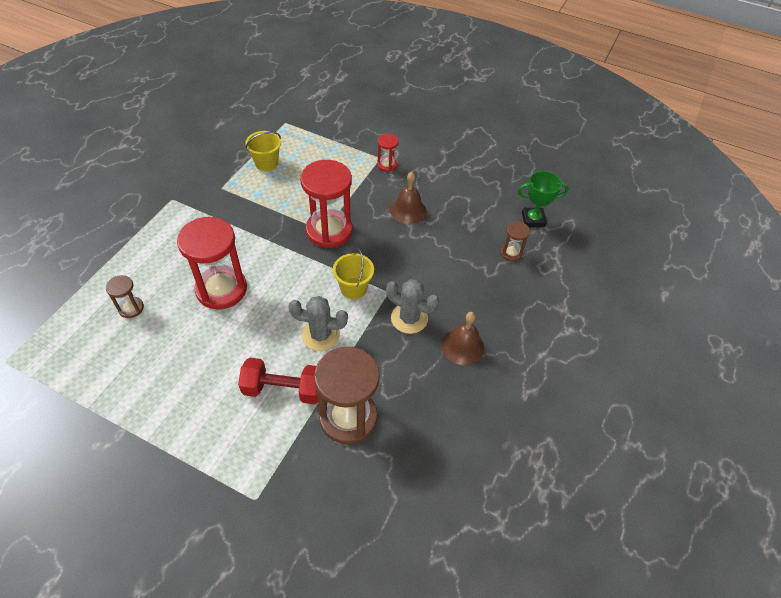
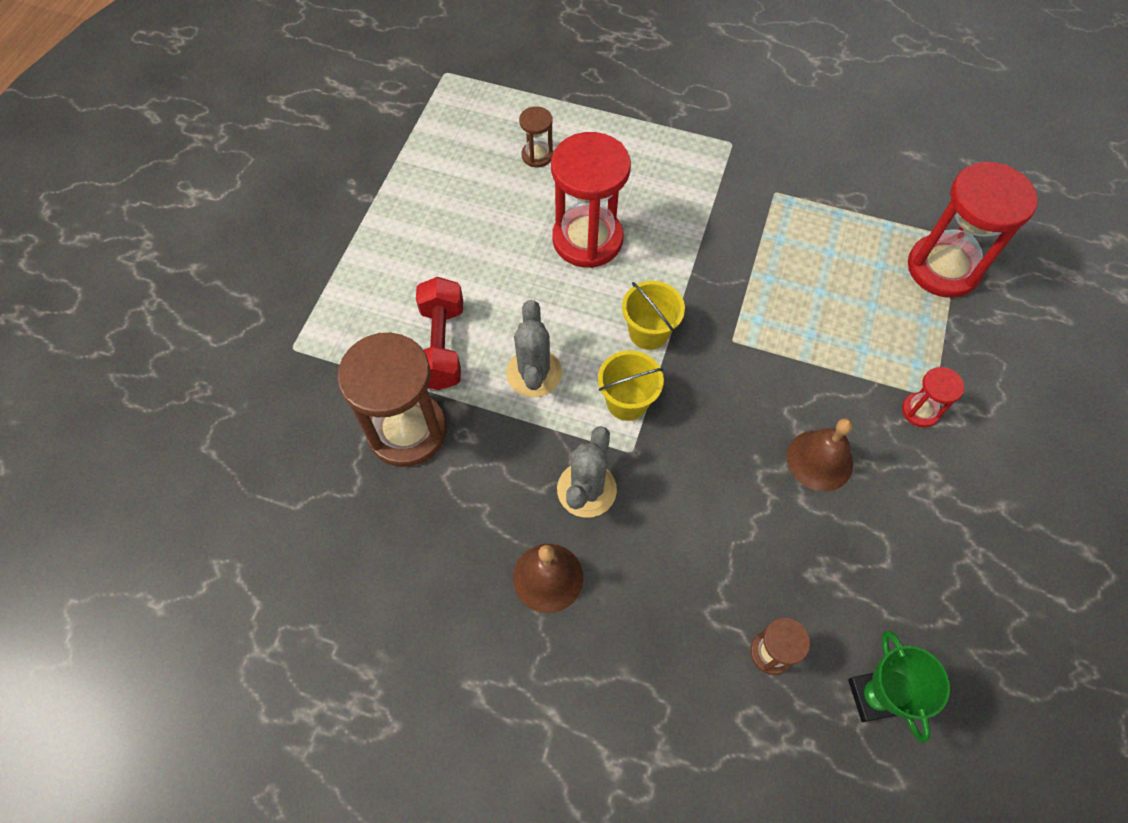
camera: 85 degrees right, 10 degrees up
yellow bucket [245,131,281,171] -> yellow bucket moved to [622,281,685,350]
red hourglass [300,160,352,248] -> red hourglass moved to [908,162,1038,298]

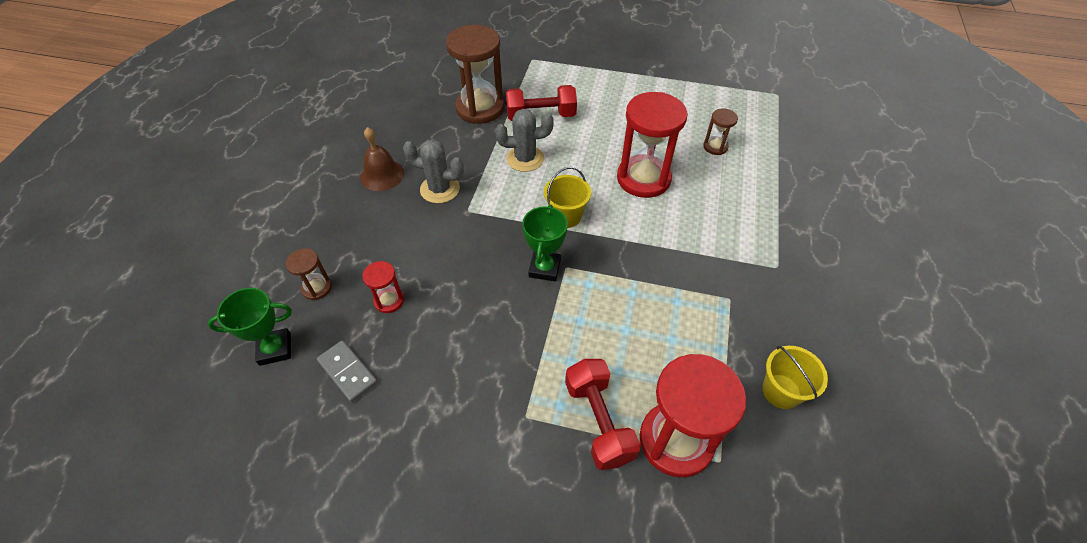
camera: 85 degrees right, 10 degrees down
yellow bucket [598,350,664,421] -> yellow bucket moved to [762,346,828,409]
brown bell [787,418,853,491] -> none
red hourglass [902,367,964,428] -> red hourglass moved to [363,261,404,313]
none -> grey domino [317,340,378,402]
none -> green trophy [522,205,568,281]
none -> red dumbbell [565,359,641,470]

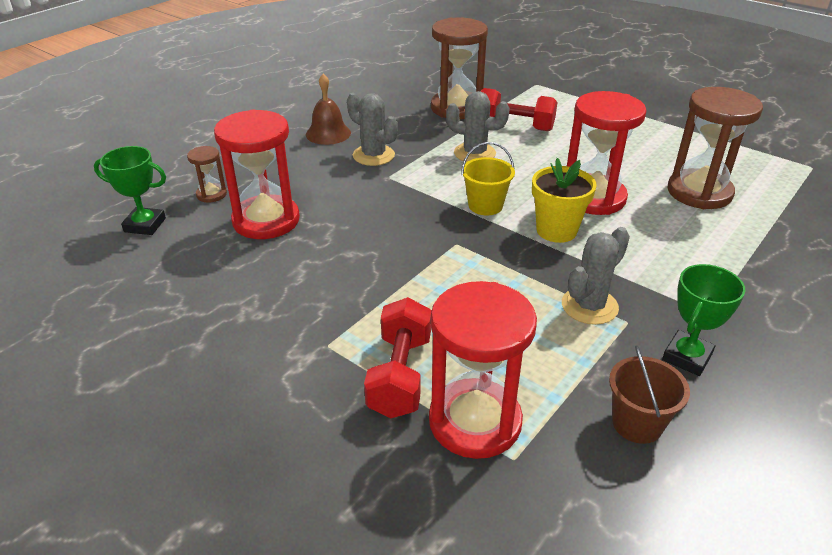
camera: 25 degrees right, 15 degrees down
grey domino [317,340,378,402] -> none
red hourglass [363,261,404,313] -> red hourglass [214,109,300,239], size x2.11
green trophy [522,205,568,281] -> green trophy moved to [662,264,745,376]
brown hourglass [703,108,738,155] -> brown hourglass [668,87,763,209], size x2.11
yellow bucket [762,346,828,409] -> brown bucket [609,345,690,444]
none -> yellow flower pot [532,158,597,243]
none -> grey cactus [562,227,630,325]

